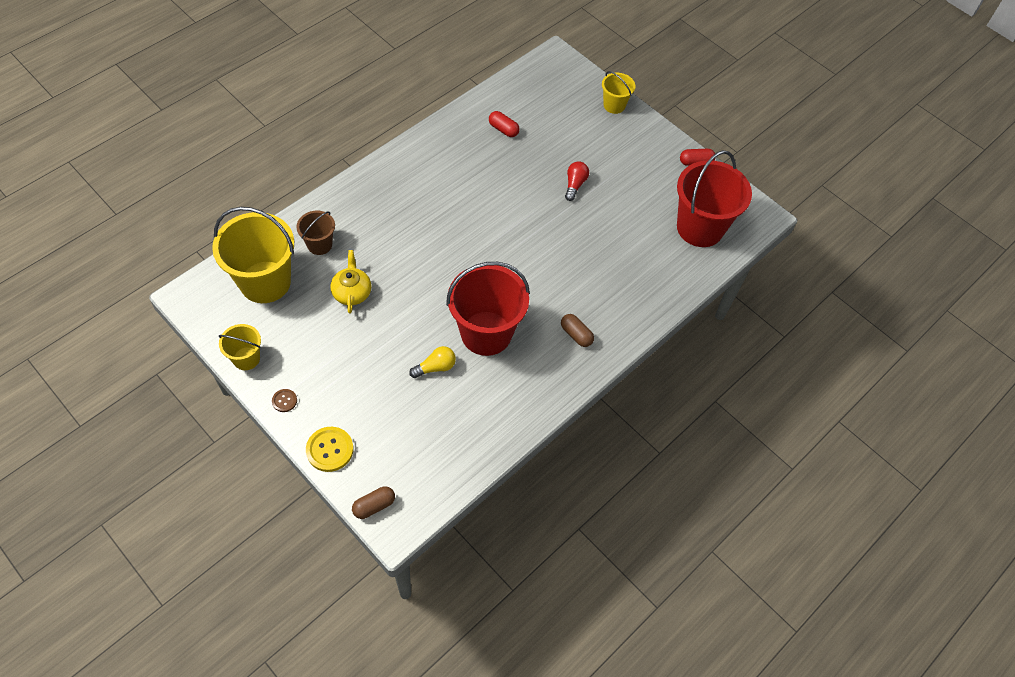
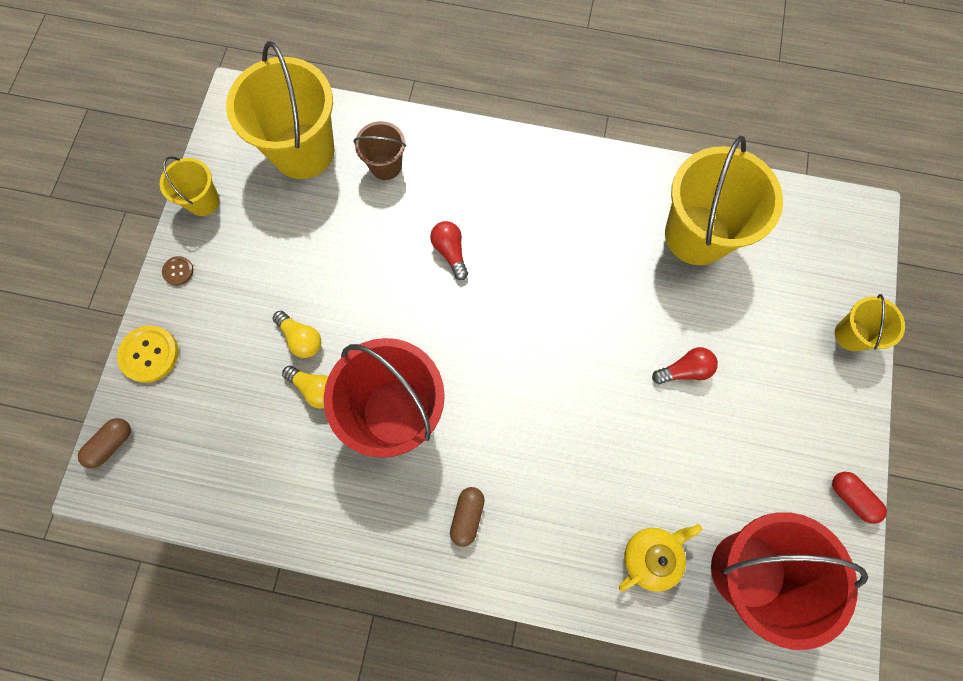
camera: 60 degrees right, 15 degrees up
yellow teapot [330,250,372,314] -> yellow teapot moved to [619,524,702,592]
brown capsule [352,486,395,519] -> brown capsule turned 75 degrees counterclockwise [78,418,131,468]
red capsule [489,111,520,137] -> yellow bucket [665,136,783,265]
none -> yellow light bulb [273,311,321,358]
none -> red light bulb [430,221,468,280]

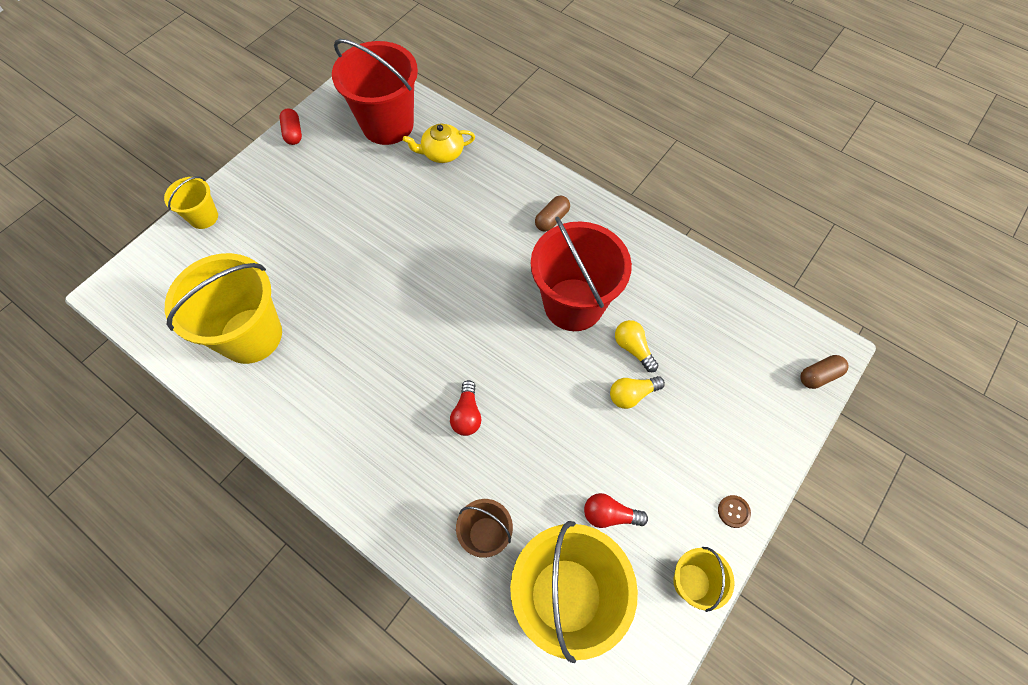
camera: 155 degrees left, 10 degrees down
yellow button [117,325,178,383] -> none
yellow light bulb [273,311,321,358] -> yellow light bulb turned 90 degrees counterclockwise [610,376,665,409]
red light bulb [652,347,718,384] -> red light bulb moved to [584,493,648,528]

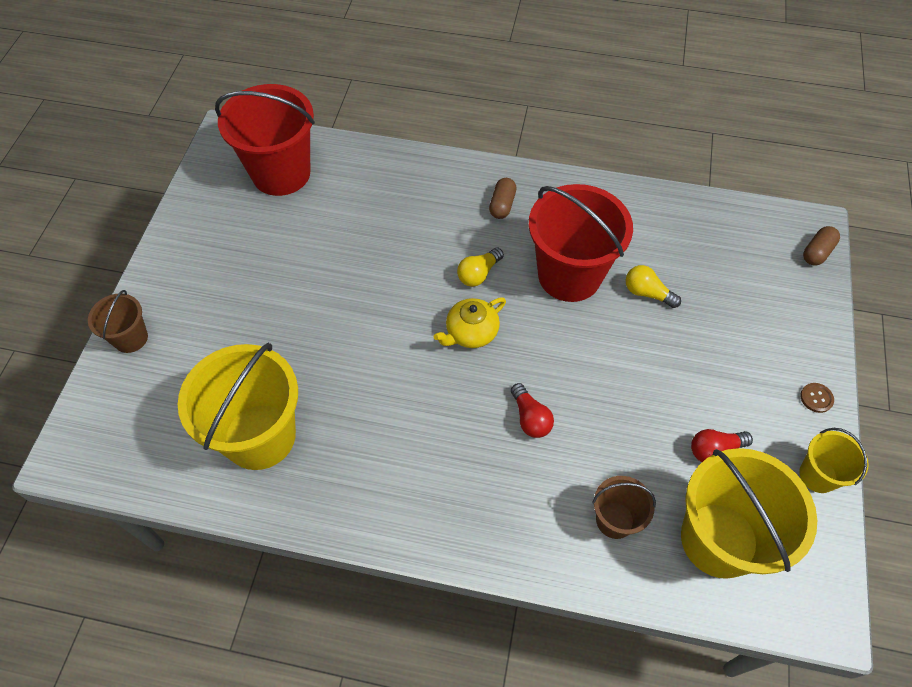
camera: 25 degrees left, 5 degrees down
yellow bucket [164,176,218,229] -> brown bucket [88,290,148,353]
red capsule [279,108,302,145] -> none
yellow teapot [403,124,475,163] -> yellow teapot moved to [433,297,506,348]
yellow light bulb [610,376,665,409] -> yellow light bulb moved to [457,248,504,287]

